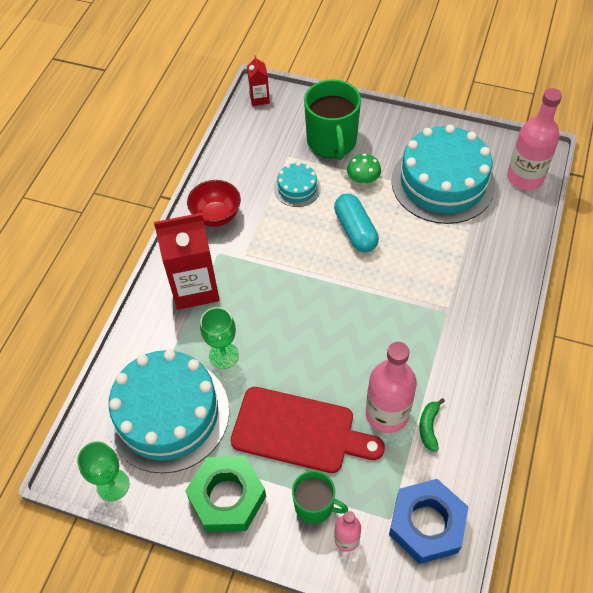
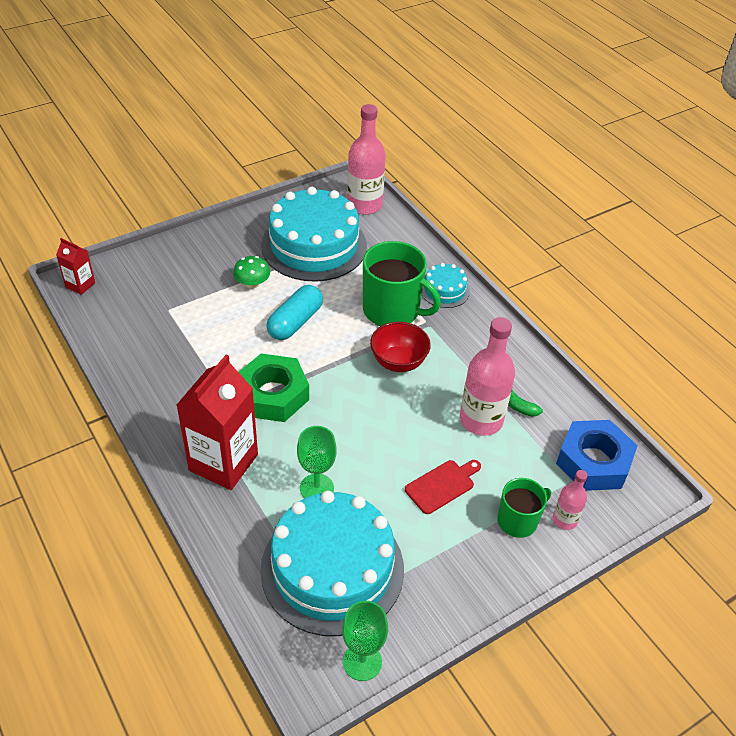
camera: 55 degrees left, 10 degrees down
green nut [185,456,266,532] -> green nut moved to [239,353,309,422]
red bowl [187,180,241,227] -> red bowl moved to [370,322,431,372]
red cutting board [230,387,385,473] -> red cutting board [405,460,481,514], size x0.52
turquoise cake [274,162,321,207] -> turquoise cake moved to [422,263,470,308]
green mug [304,79,361,160] -> green mug moved to [363,241,441,326]
turquoise capsule [334,194,379,252] -> turquoise capsule turned 75 degrees counterclockwise [266,285,323,340]

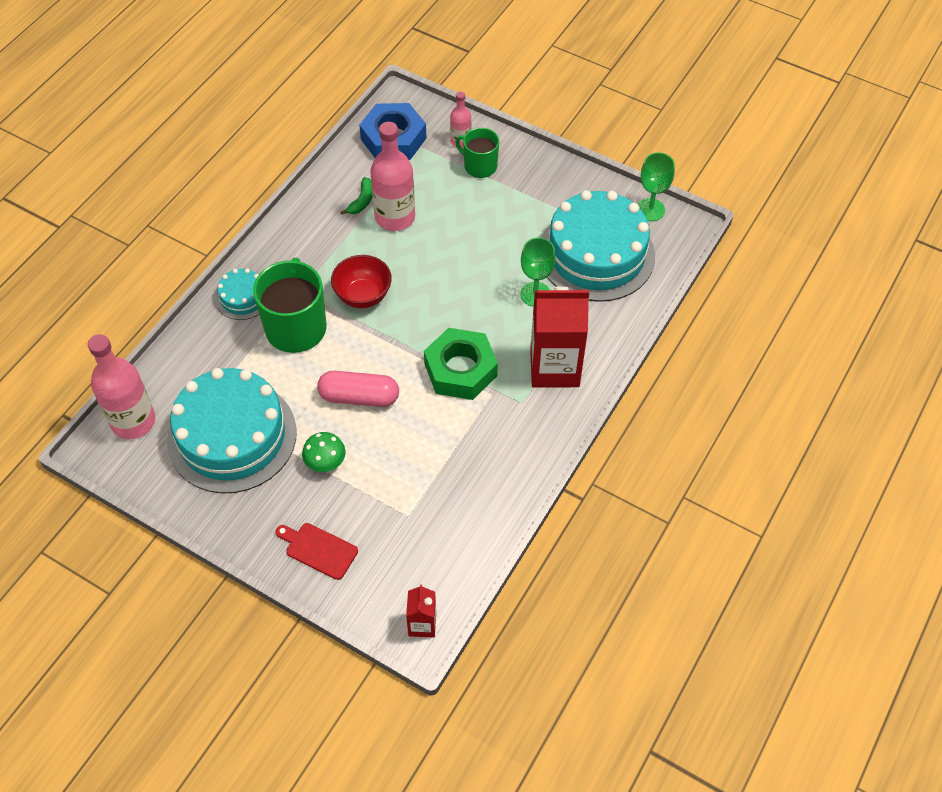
camera: 115 degrees left, 10 degrees up
turquoise capsule [266,285,323,340] -> pink capsule [317,371,399,407]
red cutting board [405,460,481,514] -> red cutting board moved to [276,523,358,580]

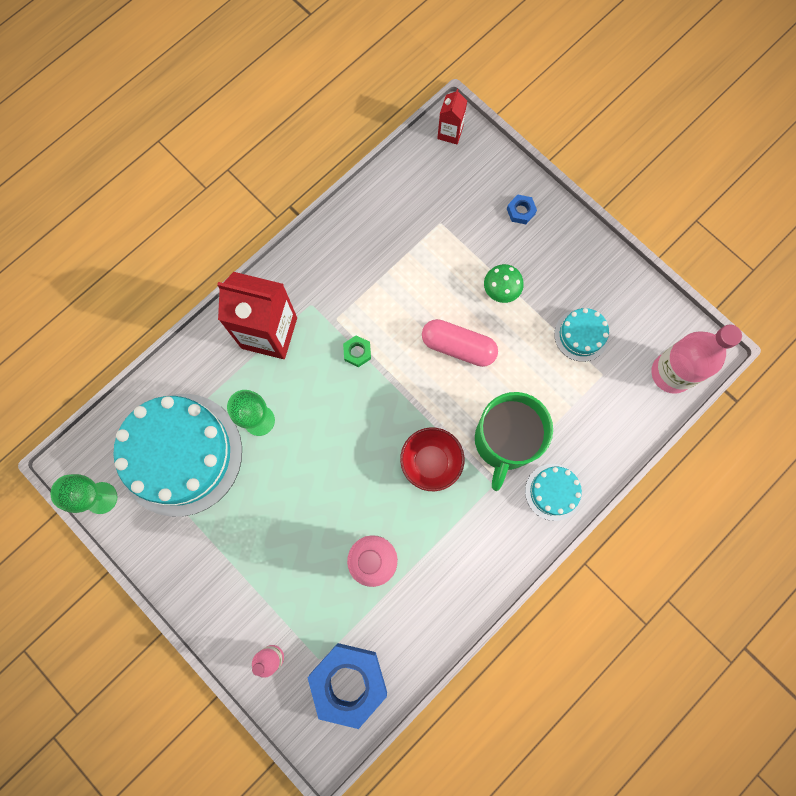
camera: 165 degrees left, 20 degrees up
turquoise cake [167,368,297,493] -> turquoise cake [554,308,609,362], size x0.46
red cutting board [276,523,358,580] -> blue nut [507,194,537,224]
green banana [340,177,372,215] -> none
green nut [424,328,498,400] -> green nut [343,335,371,367], size x0.42
green mug [455,128,499,178] -> none

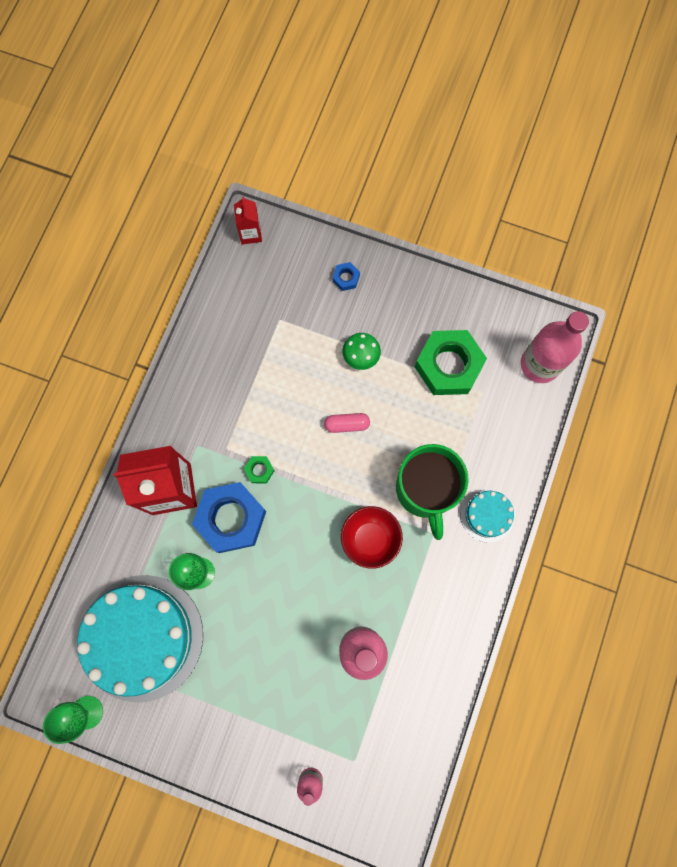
camera: 25 degrees left, 0 degrees up
blue nut [308,643,387,729] -> blue nut moved to [192,482,266,553]
pink capsule [422,319,498,367] -> pink capsule [324,413,370,433], size x0.61
turquoise cake [554,308,609,362] -> green nut [415,330,487,395]

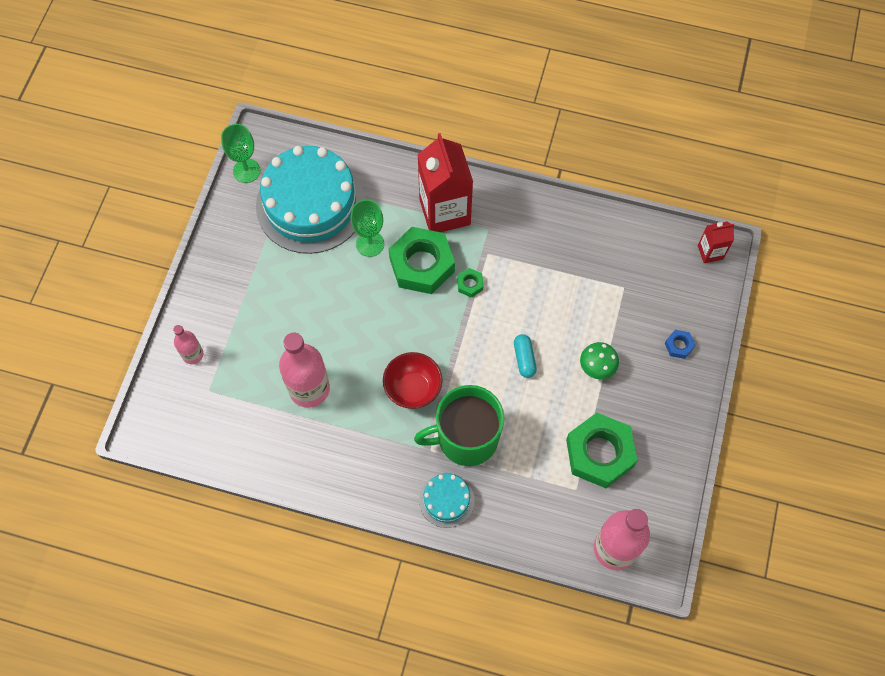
camera: 85 degrees right, 10 degrees down
blue nut [192,482,266,553] -> green nut [389,227,455,294]
pink capsule [324,413,370,433] -> turquoise capsule [514,334,537,378]

